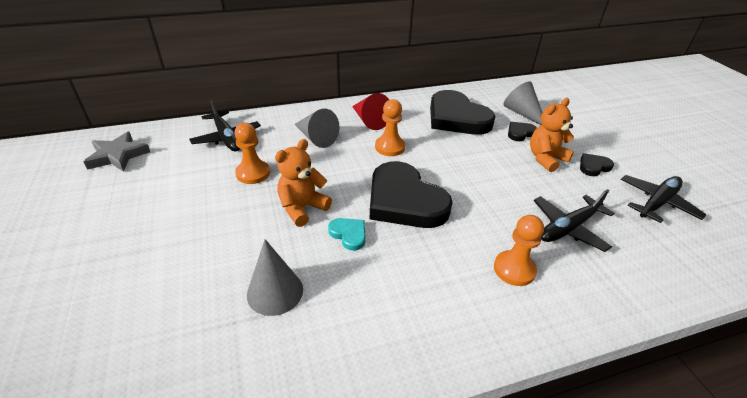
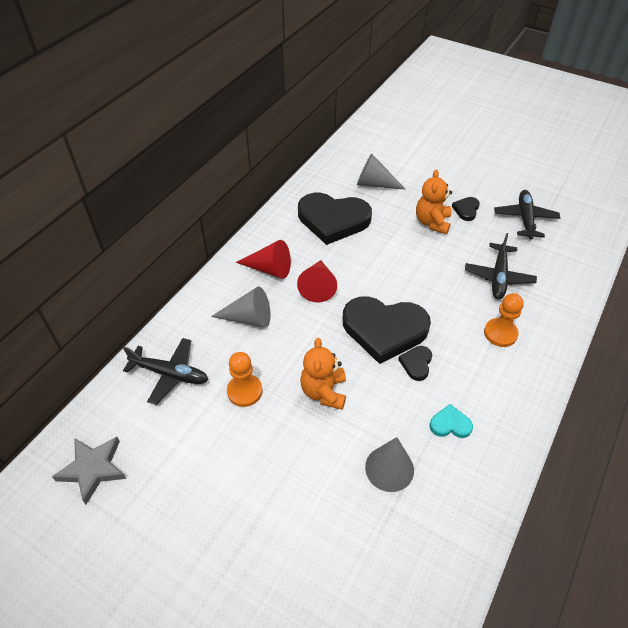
camera: 40 degrees left, 10 degrees up
turquoise heart [328,218,366,251] -> turquoise heart moved to [429,404,473,438]
orange pawn [375,99,405,156] -> red cone [297,260,337,303]
black heart [508,122,537,141] -> black heart moved to [398,346,432,381]

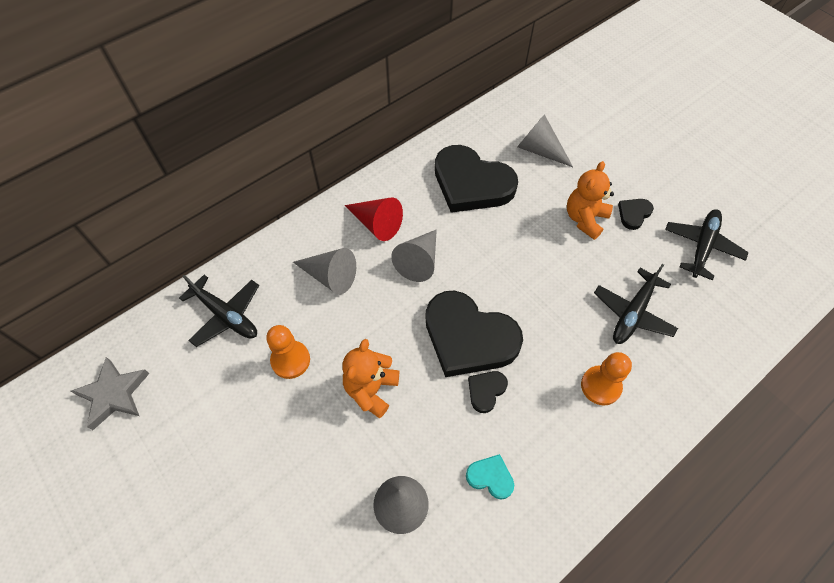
camera: 20 degrees right, 10 degrees up
red cone [297,260,337,303] -> grey cone [391,230,437,282]

